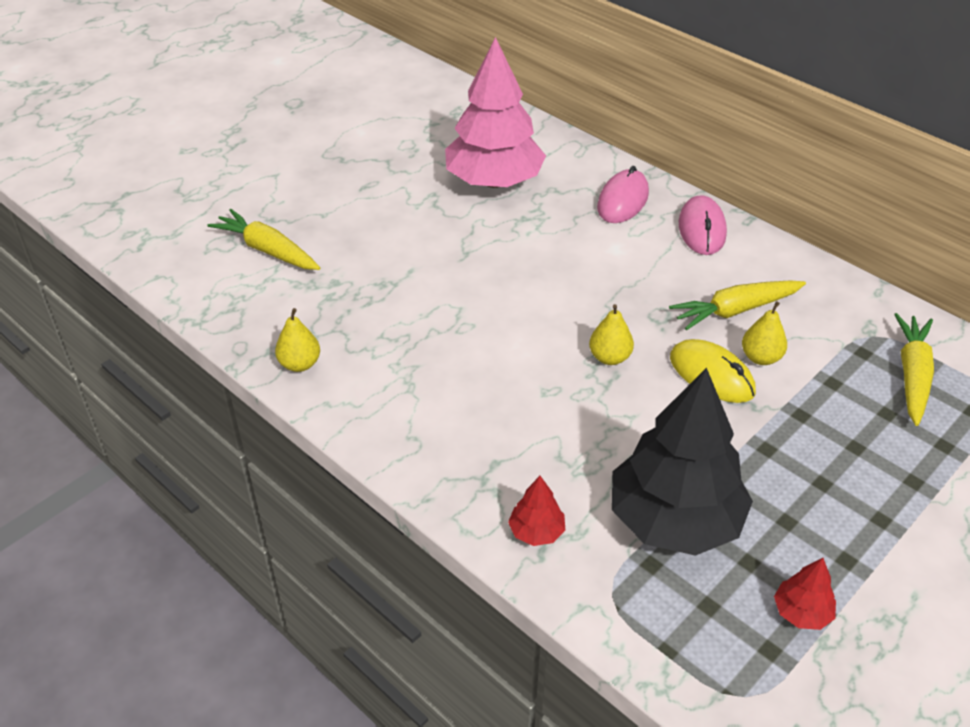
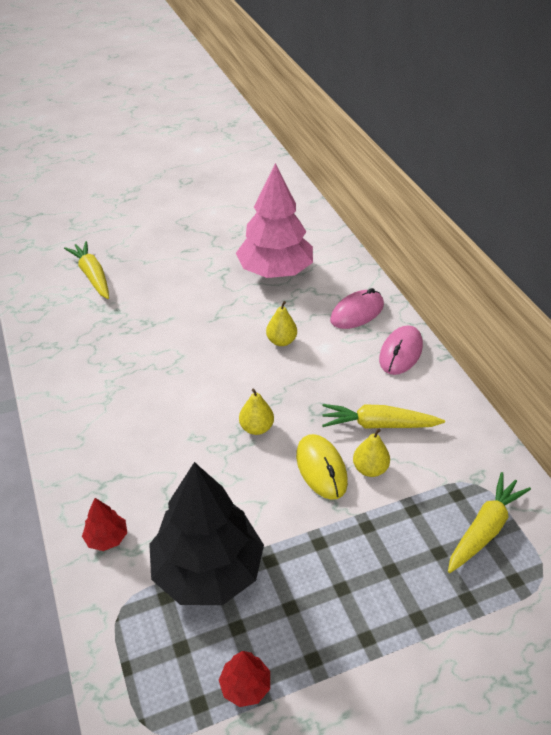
camera: 25 degrees right, 0 degrees up
yellow pear [275,308,320,372] -> yellow pear moved to [266,301,297,346]

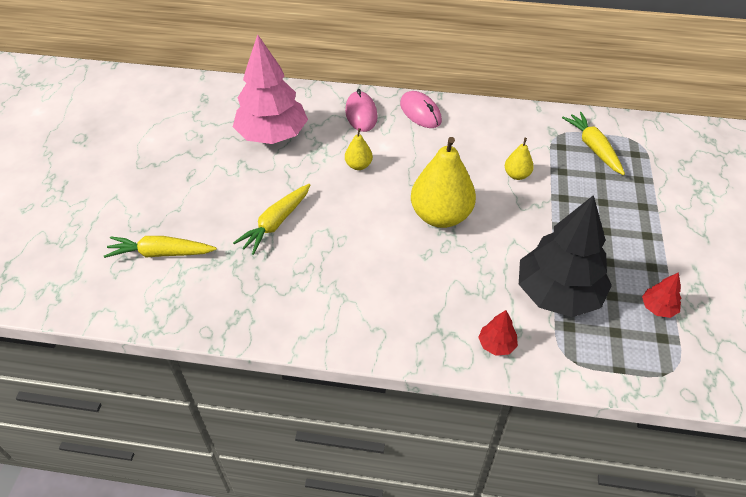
camera: 60 degrees left, 5 degrees up
yellow pear [239,389,274,435] -> yellow pear [411,137,476,228], size x2.12
yellow mouse [296,434,348,500] -> none
yellow carrot [322,404,445,429] -> yellow carrot moved to [233,184,310,255]

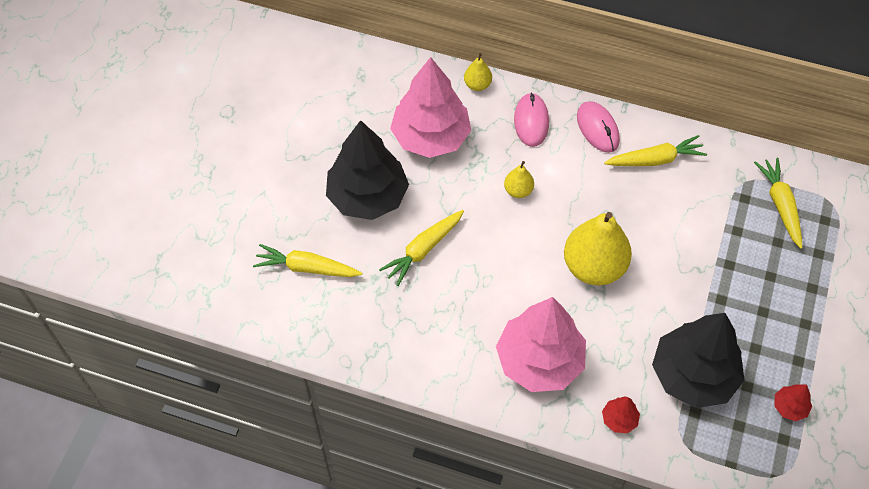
camera: 10 degrees right, 10 degrees up
yellow pear [505,138,534,180] -> yellow pear moved to [464,53,492,91]
none -> black tree [326,120,409,220]
none -> pink tree [496,297,586,392]
none -> yellow carrot [604,135,707,166]

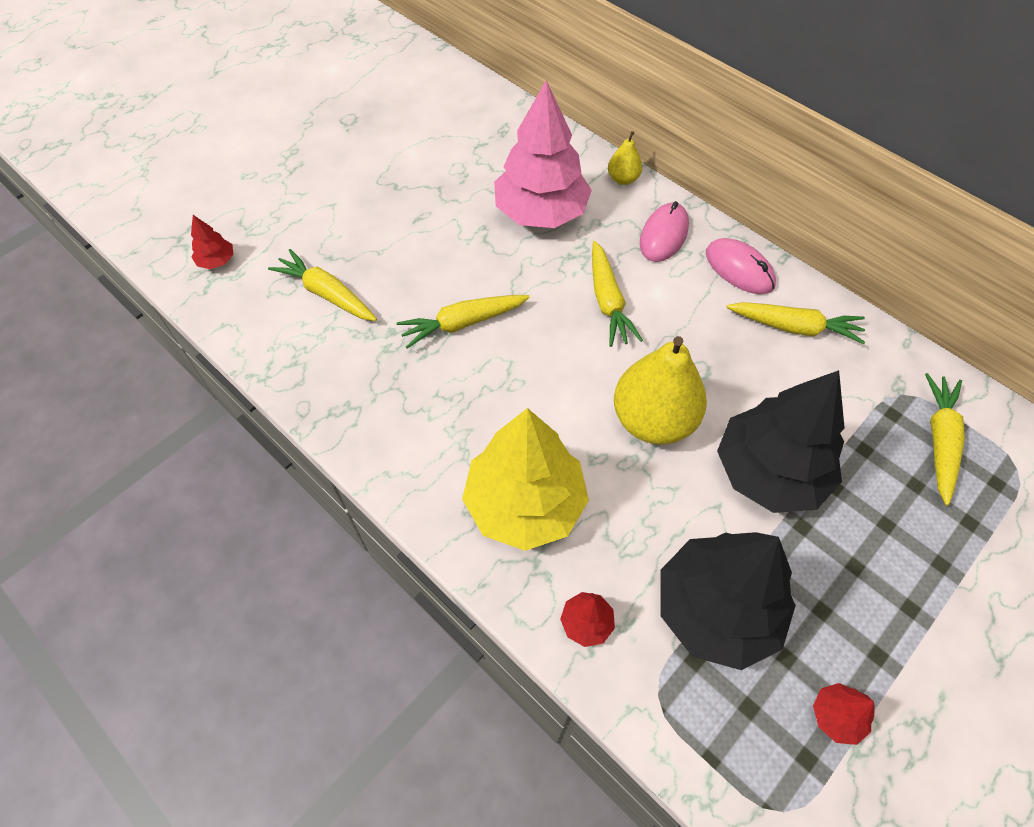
camera: 25 degrees right, 0 degrees up
black tree [326,120,409,220] -> black tree moved to [717,370,845,513]
pink tree [496,297,586,392] -> yellow tree [462,408,589,551]
yellow pear [504,161,534,198] -> yellow carrot [592,241,643,347]
pink mouse [577,101,620,153] -> pink mouse turned 45 degrees counterclockwise [706,238,776,294]
none -> red tree [191,215,233,269]

